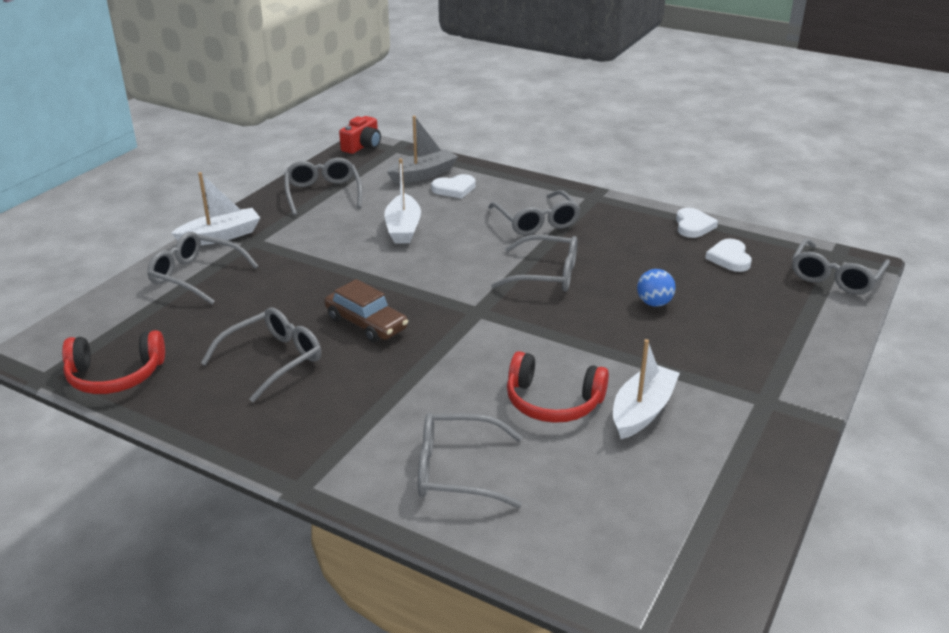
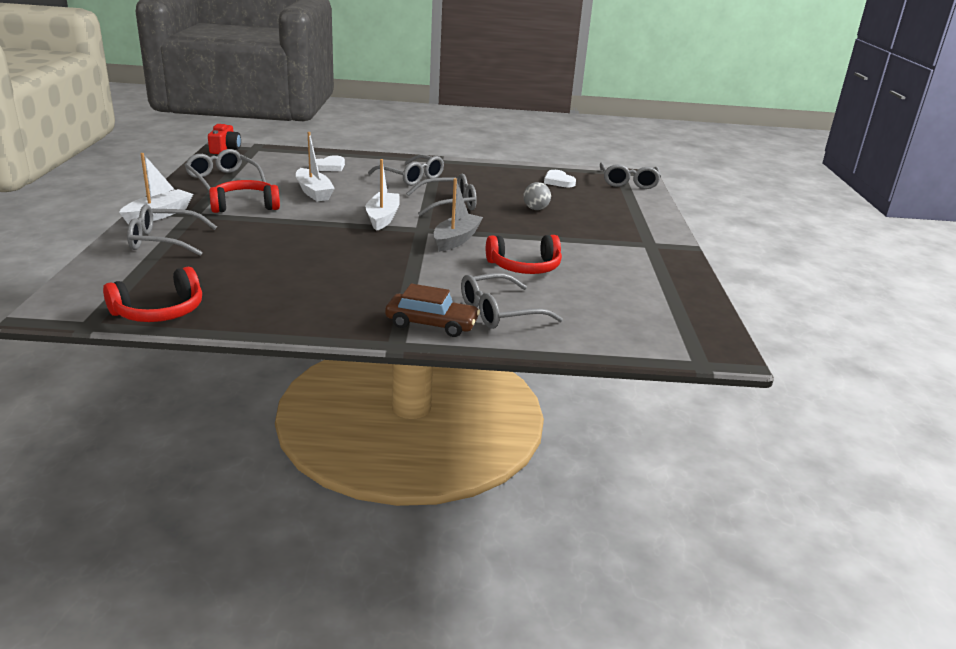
camera: 30 degrees left, 5 degrees down
grey glasses [201,308,321,403] -> none
brown car [324,279,408,342] -> brown car moved to [385,284,480,337]
grey boat [387,116,458,184] -> grey boat moved to [433,178,483,252]
white boat [613,339,680,439] -> white boat moved to [366,159,400,231]
blue ball [637,269,676,307] -> grey ball [523,182,551,210]
white heart [676,208,718,238] -> none
none -> red headphones [209,180,280,213]

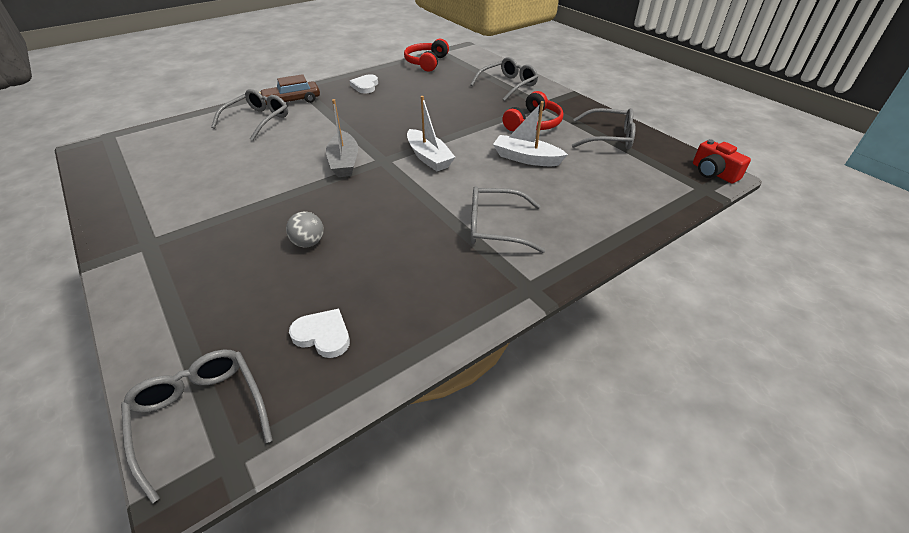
camera: 145 degrees right, 15 degrees up
white boat [119,153,193,225] -> none
white heart [316,155,345,171] -> white heart moved to [350,74,378,94]
grey glasses [406,174,477,216] -> none
red headphones [486,235,562,274] -> none

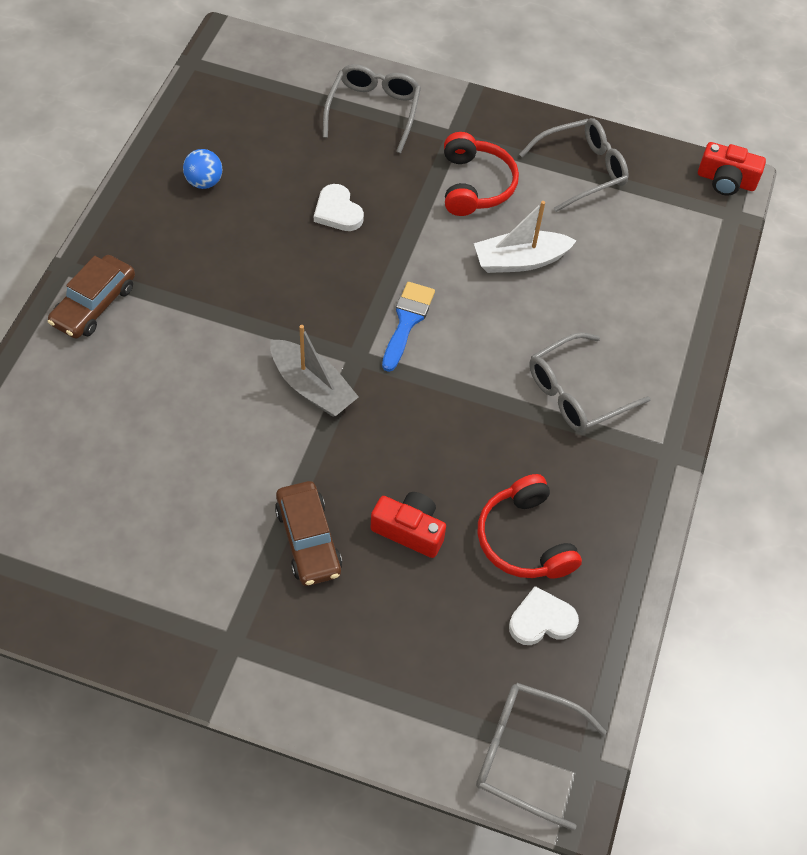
camera: 40 degrees left, 15 degrees up
grey glasses [211,89,288,141] -> none
grey ball [286,211,324,247] -> red camera [370,492,446,558]
white heart [350,74,378,94] -> white heart moved to [314,184,364,231]
red headphones [404,39,449,72] -> red headphones moved to [477,474,582,579]
white boat [407,96,455,171] -> blue brush [382,282,435,372]
none -> blue ball [183,149,222,189]
none -> brown car [275,481,342,586]

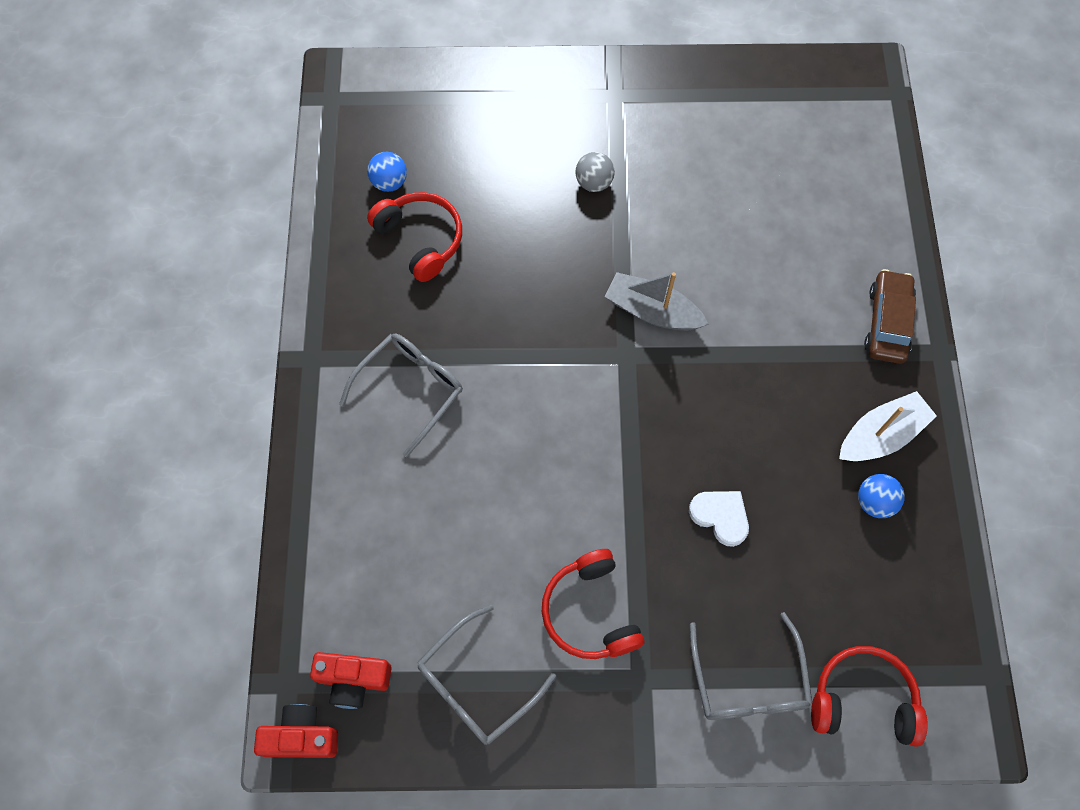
camera: 165 degrees right, 10 degrees up
brown car [275,481,342,586] -> grey ball [575,152,615,192]
red camera [370,492,446,558] -> red camera moved to [310,652,392,709]
blue brush [382,282,435,372] -> none
white boat [474,201,577,273] -> white boat moved to [839,391,937,461]
grey glasses [476,683,607,831] -> none
white heart [509,586,579,645] -> blue ball [367,152,407,192]
none -> red headphones [811,646,928,747]

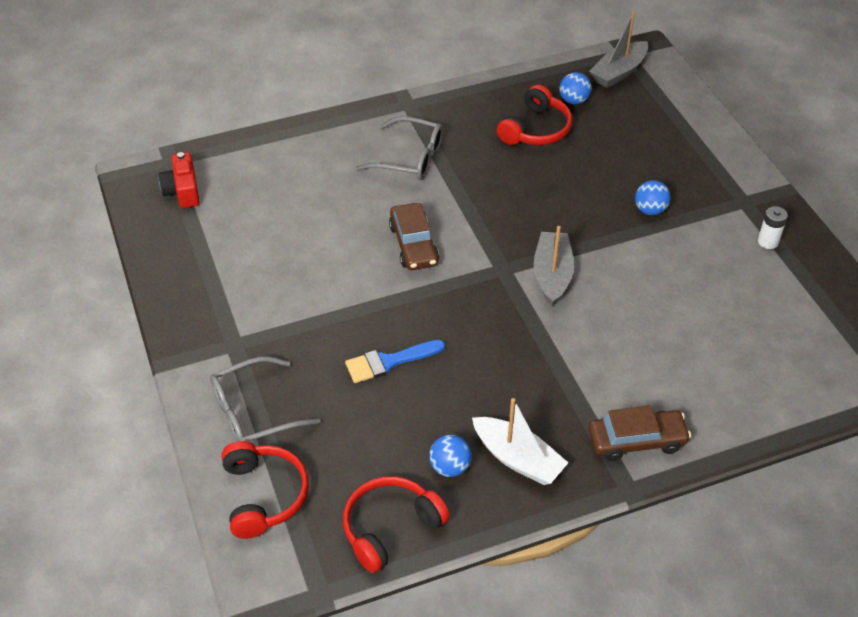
camera: 70 degrees right, 20 degrees down
red camera [254,704,338,758] -> none
grey glasses [417,605,556,745] -> none
red headphones [542,549,645,659] -> red headphones moved to [343,476,450,573]
grey ball [575,152,615,192] -> blue ball [635,180,671,215]
white heart [689,491,749,547] -> blue brush [345,340,445,383]
none -> brown car [389,203,439,270]
none -> grey boat [589,12,648,88]
none -> white battery [758,206,788,249]

